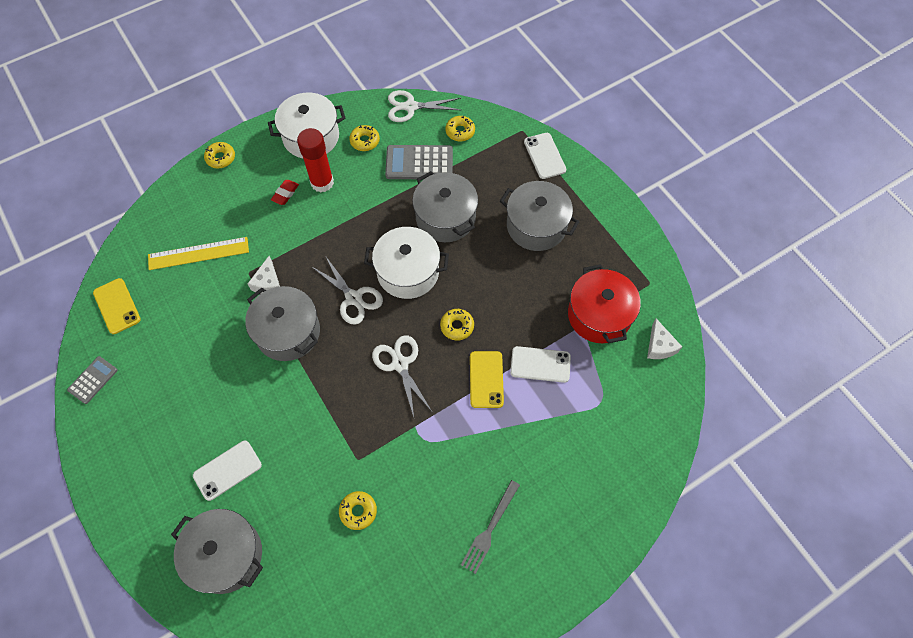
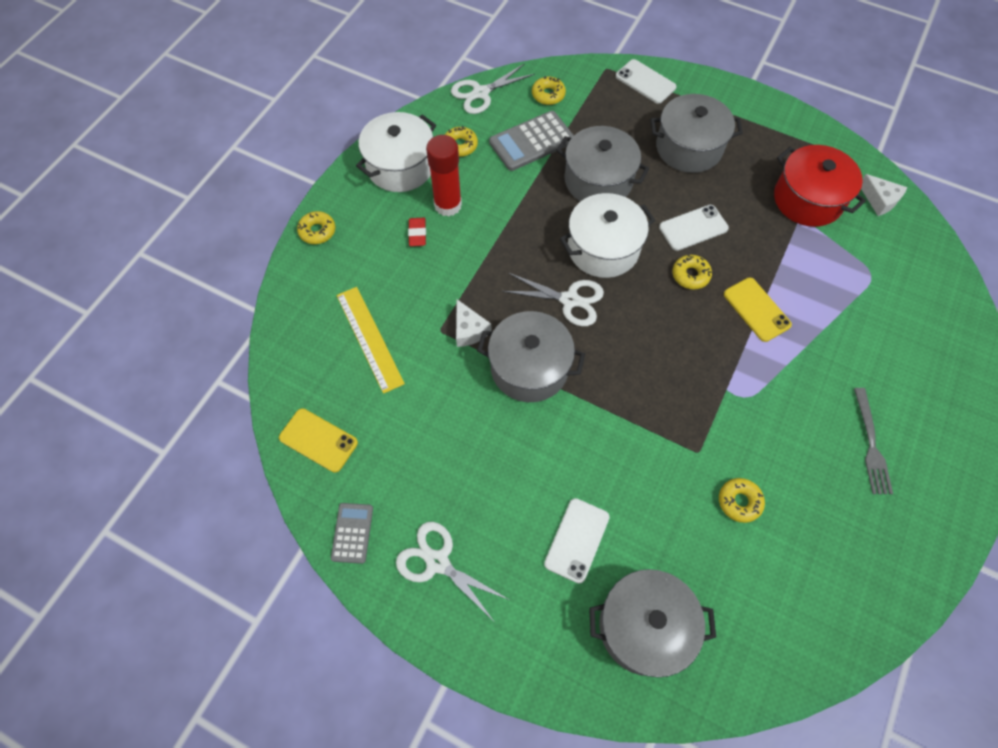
camera: 30 degrees left, 0 degrees up
yellow ruler [148,237,249,270] -> yellow ruler turned 75 degrees counterclockwise [336,287,405,394]
white scissors [372,335,433,417] -> white scissors moved to [396,522,509,620]
white phone [510,346,571,383] -> white phone moved to [659,205,729,251]

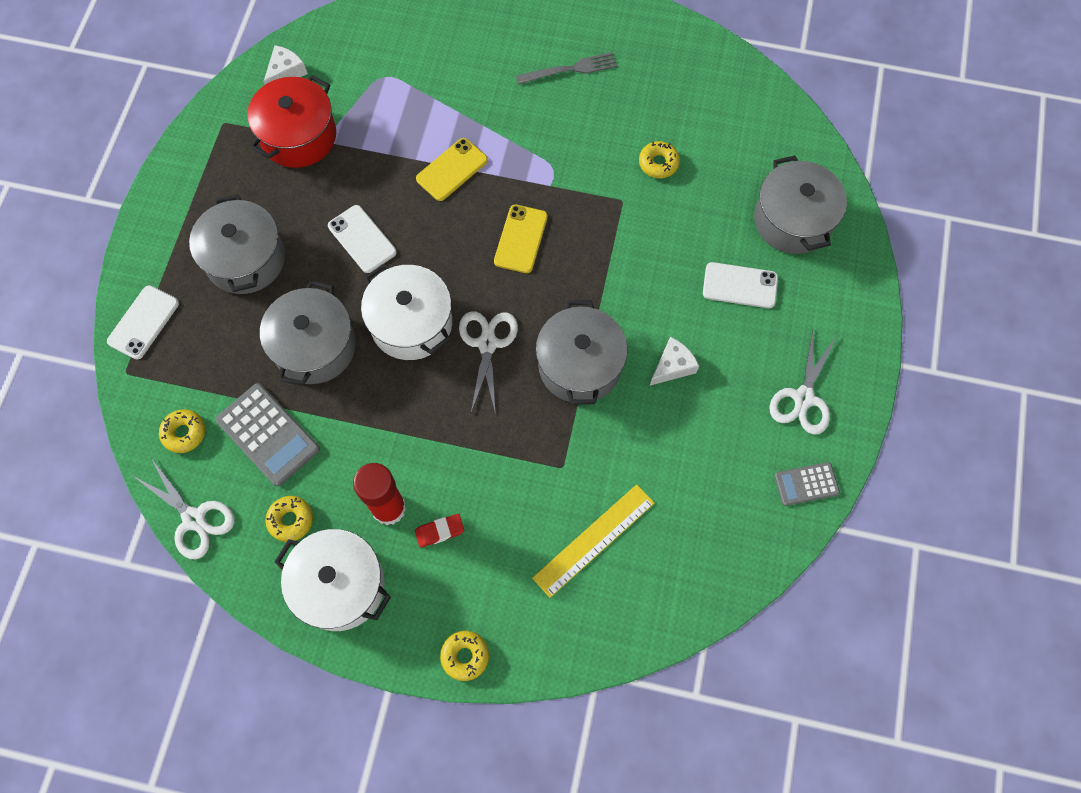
camera: 105 degrees left, 5 degrees up
yellow phone [279,408,358,473] -> yellow phone moved to [494,205,548,273]
white cheese [456,299,491,347] -> white cheese moved to [650,337,699,386]
yellow donut [672,254,712,289] -> none

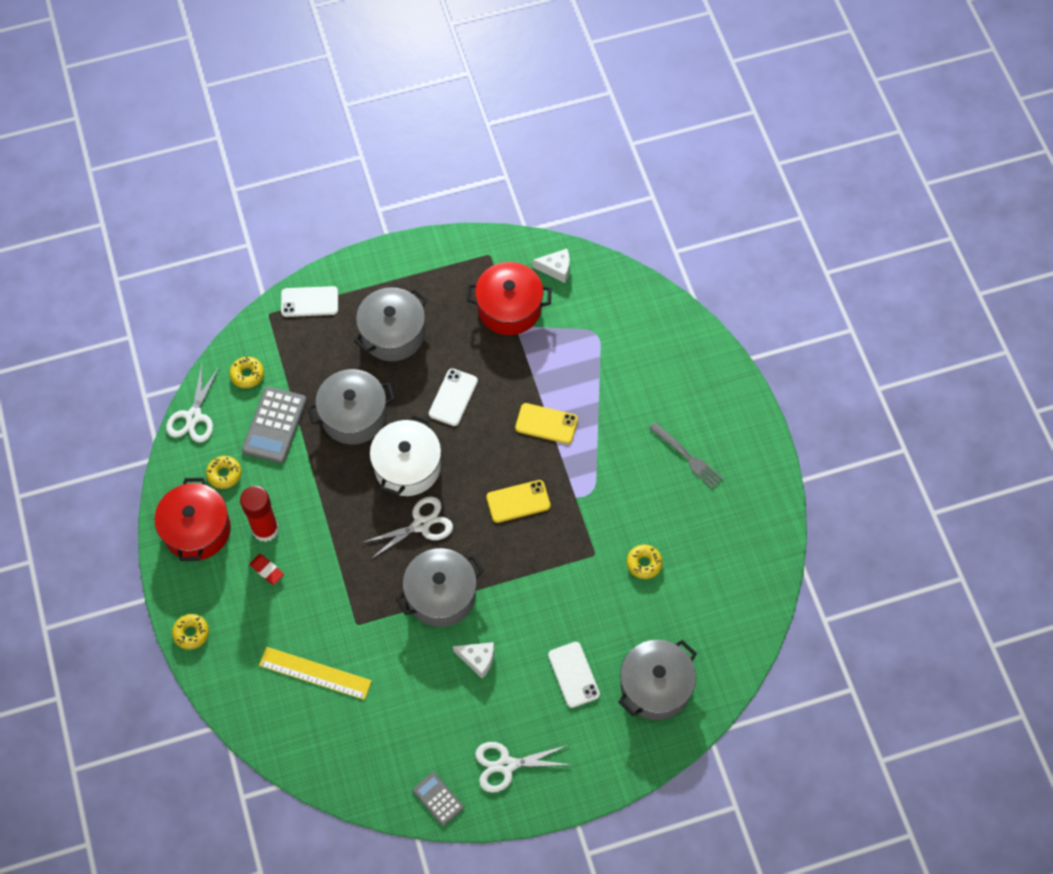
camera: 60 degrees right, 5 degrees down
white pot [274,529,391,631] -> red pot [155,478,231,561]

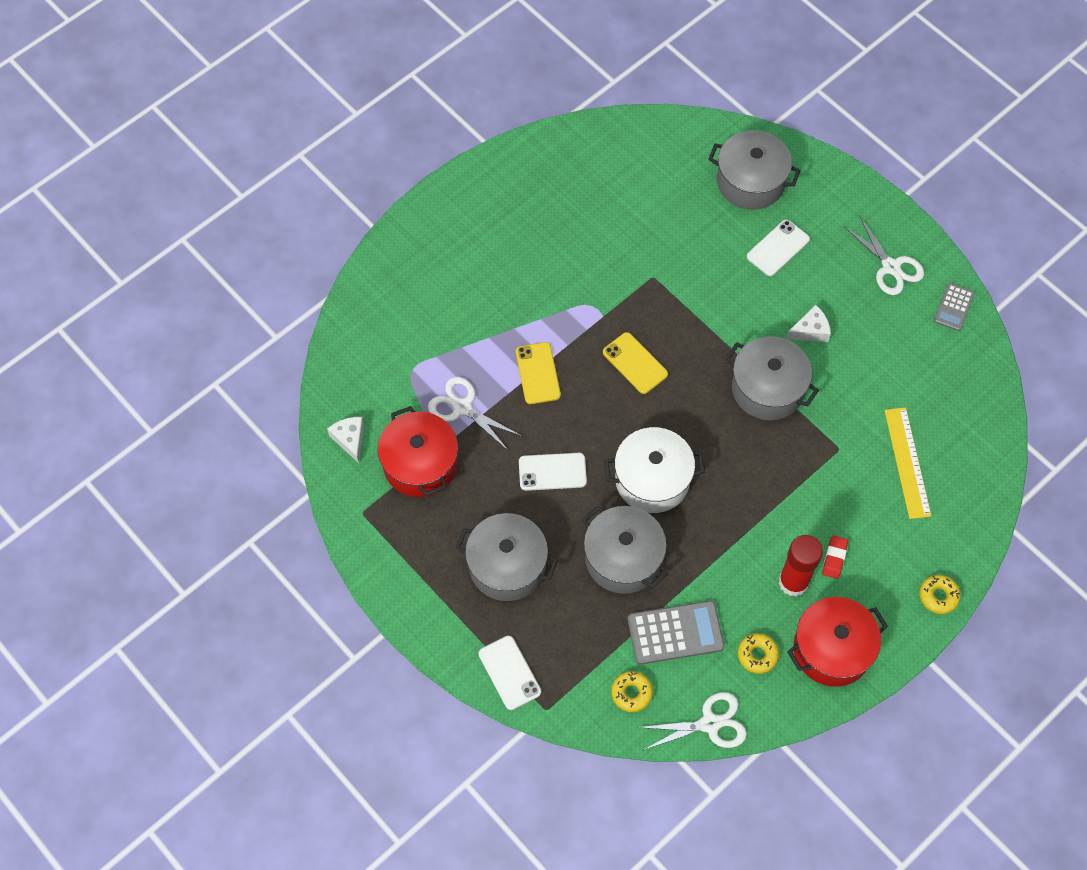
camera: 115 degrees left, 0 degrees up
white scissors [362,496,453,560] -> white scissors moved to [428,377,521,450]
white cheese [453,642,494,679] -> white cheese turned 75 degrees clockwise [786,305,831,342]
yellow donut [627,545,663,579] -> none
grey fork [649,422,723,489] -> none

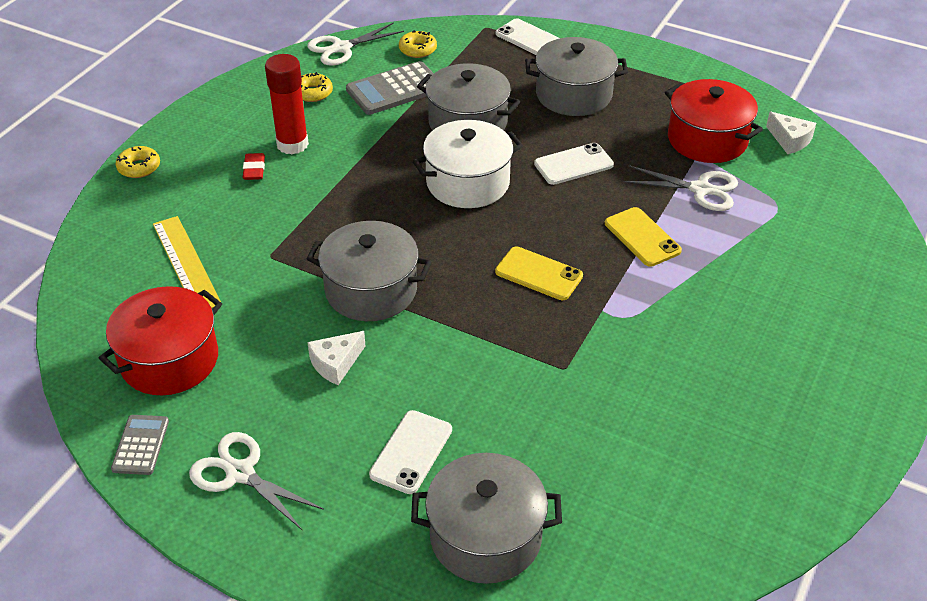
camera: 160 degrees right, 20 degrees down
red pot [787,597,888,687] -> red pot moved to [99,286,222,395]

